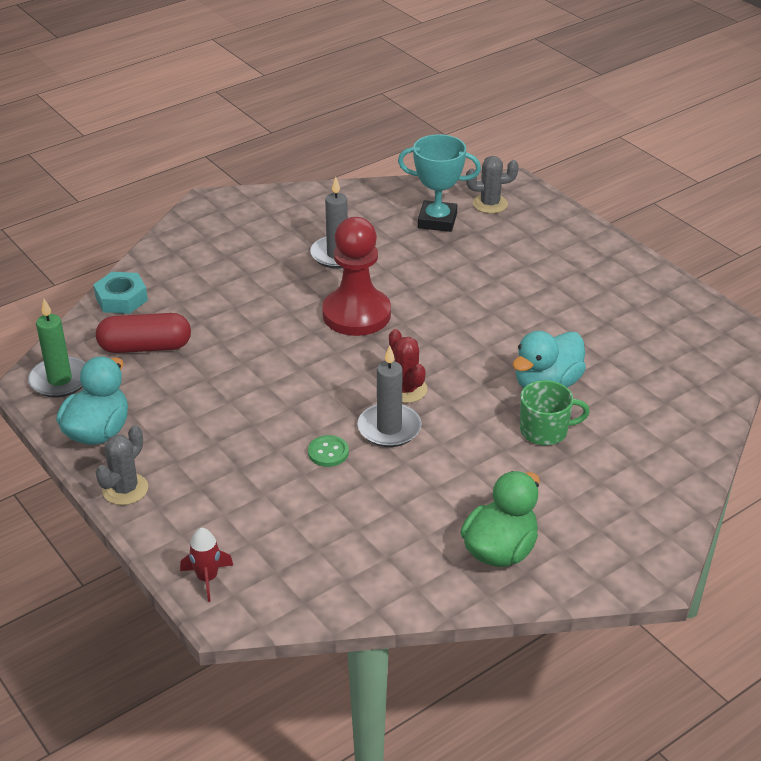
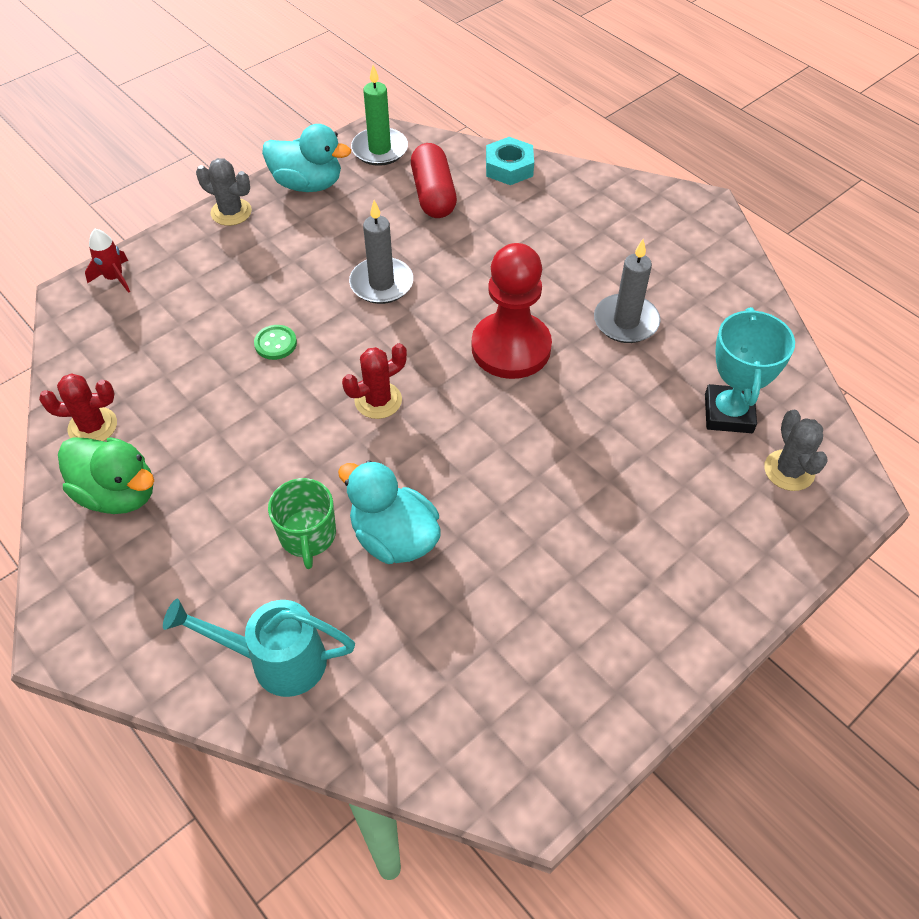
camera: 85 degrees right, 15 degrees up
grey candle [357,346,421,447] -> grey candle moved to [349,200,413,304]
none -> red cactus [39,373,117,441]
none -> turquoise watering can [163,599,355,697]

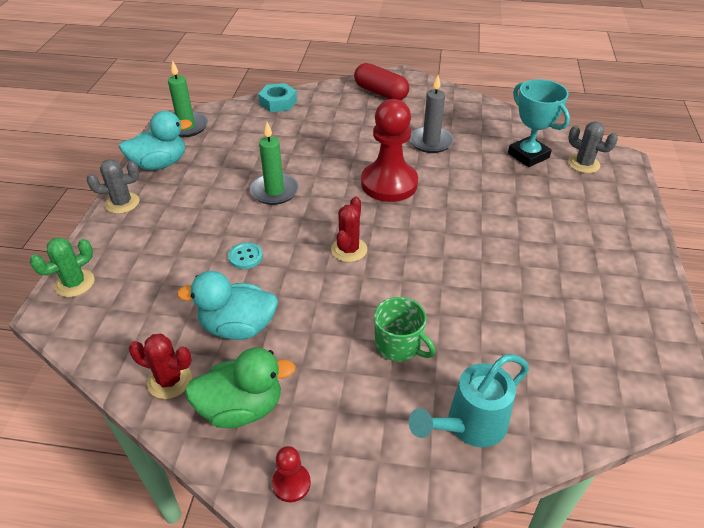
camera: 40 degrees left, 10 degrees down
red cactus [39,373,117,441] -> red cactus turned 60 degrees clockwise [129,334,192,399]
red rocket [85,229,130,293] -> green cactus [30,237,95,297]
green button [254,325,297,360] -> turquoise button [228,242,263,269]
turquoise duck [338,460,441,564] -> turquoise duck moved to [177,271,278,340]
grey candle [349,200,413,304] -> green candle [250,122,299,205]
red capsule [411,143,457,218] -> red capsule moved to [354,63,409,100]
none -> red pawn [272,446,311,502]

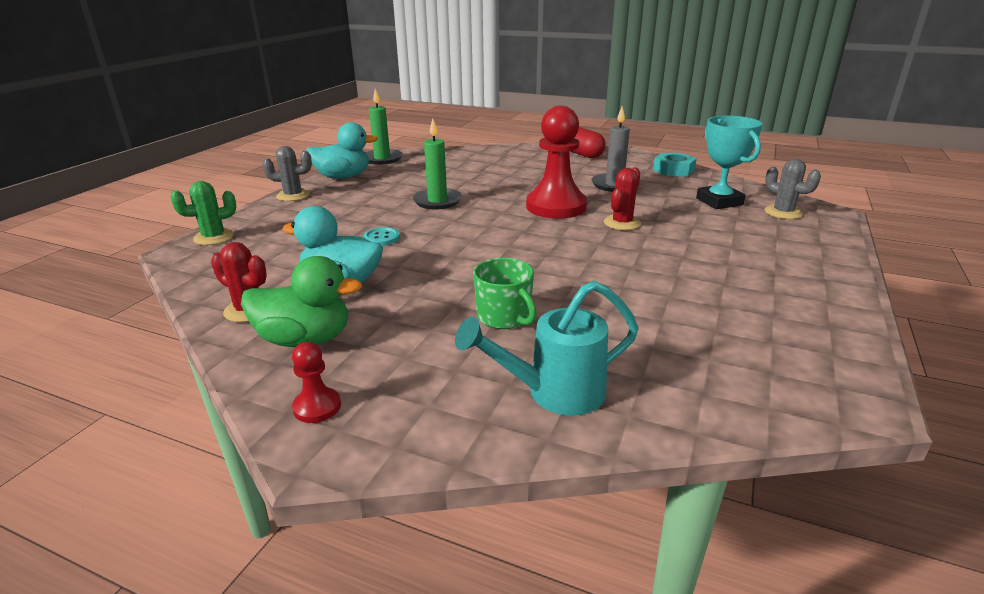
camera: 15 degrees right, 15 degrees down
turquoise nut [258,83,297,112] -> turquoise nut moved to [653,153,697,176]
red cactus [331,196,367,262] -> red cactus moved to [604,168,641,230]

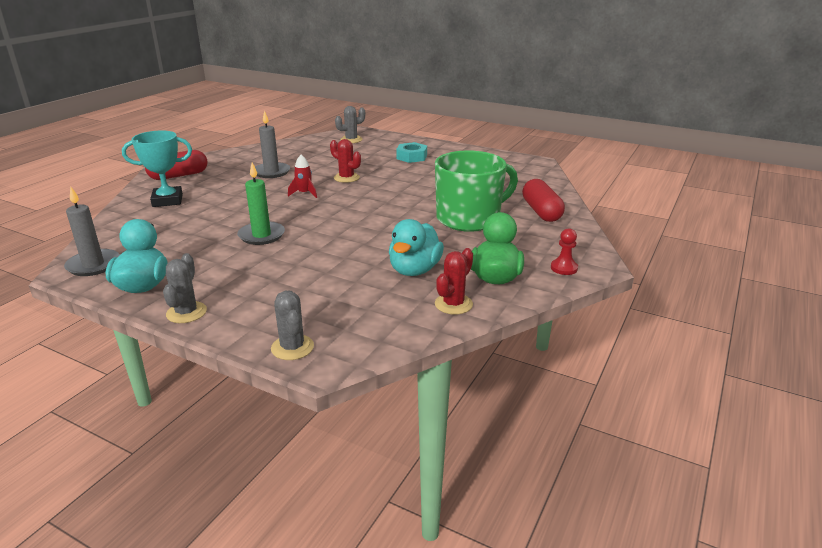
camera: 85 degrees left, 0 degrees up
green cactus [171,181,236,245] -> grey cactus [271,291,314,360]
turquoise button [364,227,400,246] -> none
green candle [365,89,403,165] -> grey candle [64,186,120,276]
turquoise watering can [455,281,638,415] -> red capsule [522,179,565,222]
green mug [473,258,537,329] -> green mug [435,151,518,232], size x1.92
red pawn [526,106,587,219] -> red rocket [288,155,317,198]
turquoise nut [653,153,697,176] -> turquoise nut moved to [396,142,427,163]
turquoise trophy [696,116,763,209] -> turquoise trophy moved to [122,130,192,207]

